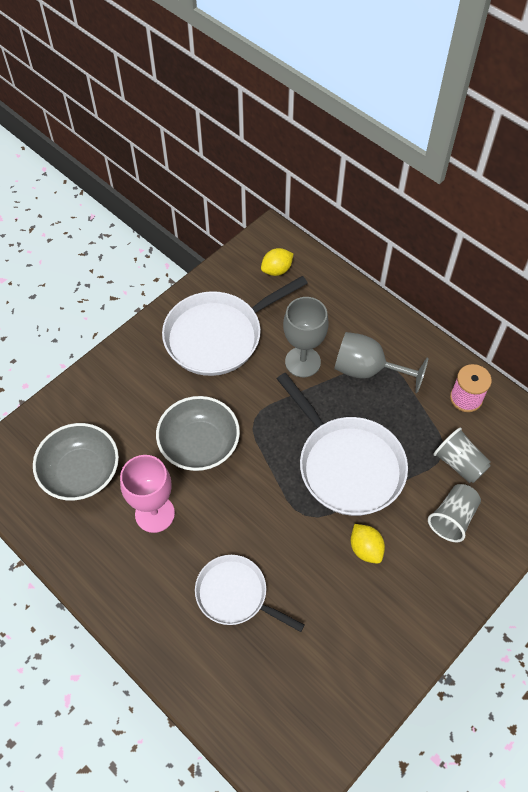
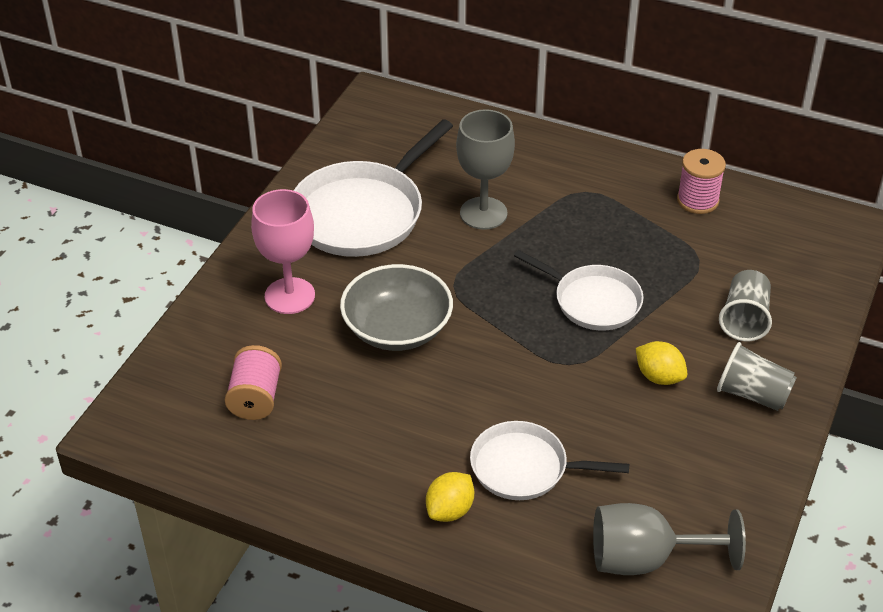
camera: 20 degrees left, 15 degrees down
grey bowl [33,423,119,501] -> pink spool [225,345,282,420]
pink goblet [120,455,175,533] -> pink goblet moved to [251,189,315,314]
yellow lemon [261,248,294,276] -> yellow lemon moved to [426,472,474,522]
white pan [277,373,408,516] -> white pan [514,250,644,331], size x0.62
grey goblet [334,332,428,393] -> grey goblet moved to [593,503,746,575]
grey cup [433,427,491,483] -> grey cup moved to [717,342,797,411]

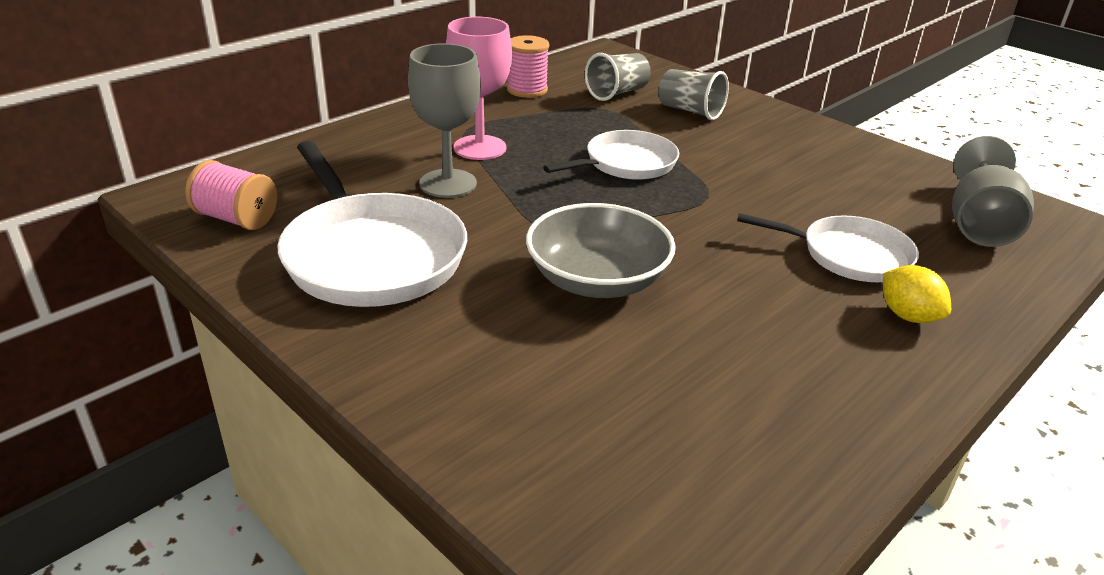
camera: 70 degrees left, 10 degrees down
pink spool [225,345,282,420] -> pink spool moved to [185,160,277,230]
pink goblet [251,189,315,314] -> pink goblet moved to [446,17,512,160]
white pan [470,421,629,500] -> white pan turned 105 degrees counterclockwise [737,213,919,282]
yellow lemon [636,341,687,385] -> none
grey cup [717,342,797,411] -> grey cup moved to [585,53,651,101]

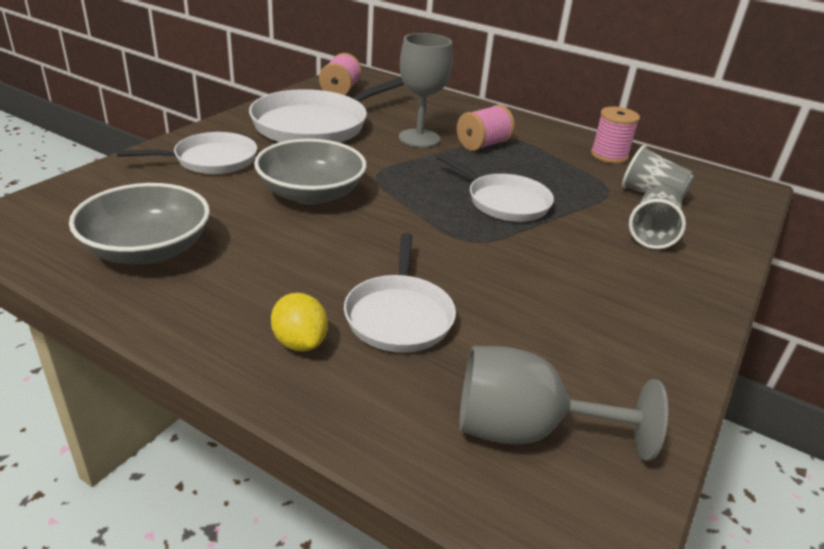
camera: 75 degrees right, 0 degrees up
pink goblet [446,17,512,160] -> pink spool [457,105,515,151]
yellow lemon [883,265,951,323] -> yellow lemon turned 75 degrees counterclockwise [271,293,328,351]
none -> grey bowl [69,183,210,264]
none -> white pan [116,132,257,174]

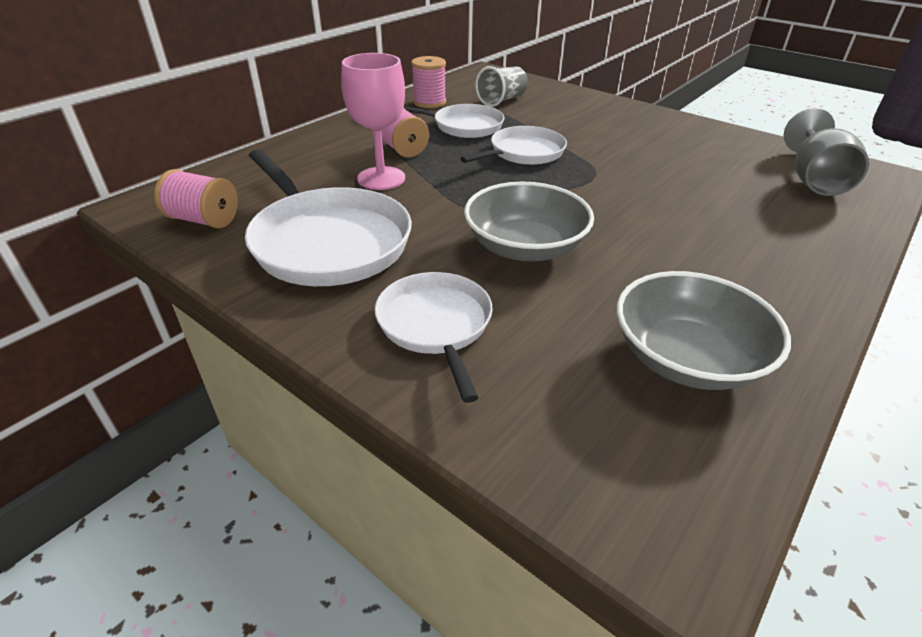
camera: 80 degrees left, 5 degrees up
yellow lemon [271,293,328,351] -> none
white pan [344,233,456,352] -> white pan moved to [403,104,504,138]
grey goblet [399,33,452,148] -> pink goblet [341,53,405,190]
grey cup [629,186,686,249] -> none

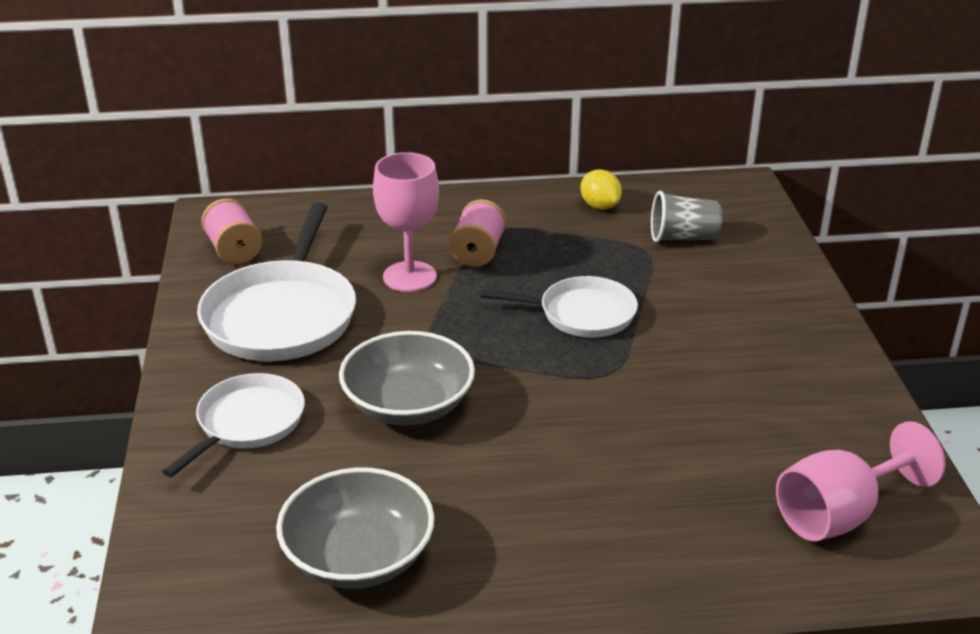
camera: 45 degrees right, 5 degrees down
white pan [403,104,504,138] -> none
pink spool [411,56,446,108] -> yellow lemon [580,169,622,210]
grey goblet [784,108,869,196] -> pink goblet [776,421,946,541]

